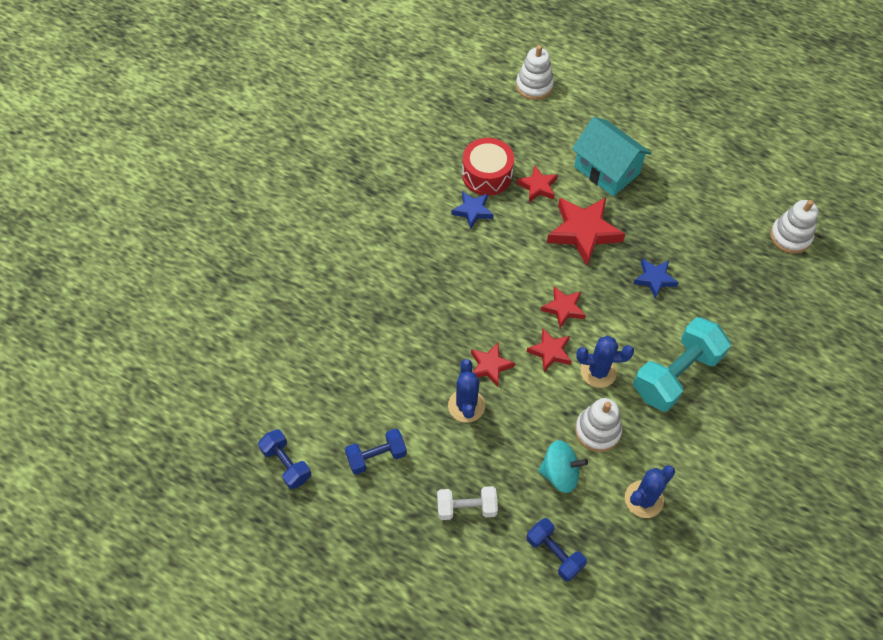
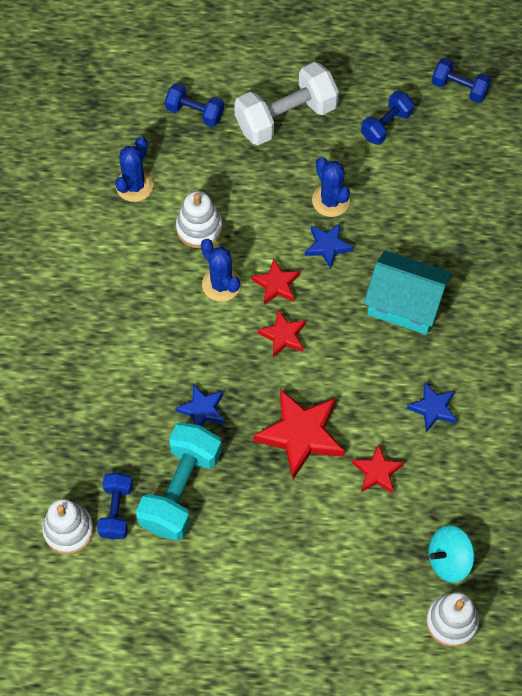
camera: 155 degrees right, 5 degrees up
white dumbbell [437,486,498,520] -> white dumbbell [234,62,339,145], size x1.76
red drum [462,138,514,196] -> none
red star [471,343,515,387] -> blue star [305,223,353,269]
turquoise spinning top [538,440,588,493] -> turquoise spinning top moved to [429,525,475,583]
turquoise house [572,117,651,197] -> turquoise house moved to [364,250,452,335]
blue cactus [576,336,634,388] -> blue cactus turned 75 degrees clockwise [201,239,241,302]
turquoise dumbbell [633,317,731,411] -> turquoise dumbbell moved to [136,422,222,541]
none -> blue dumbbell [97,473,133,540]

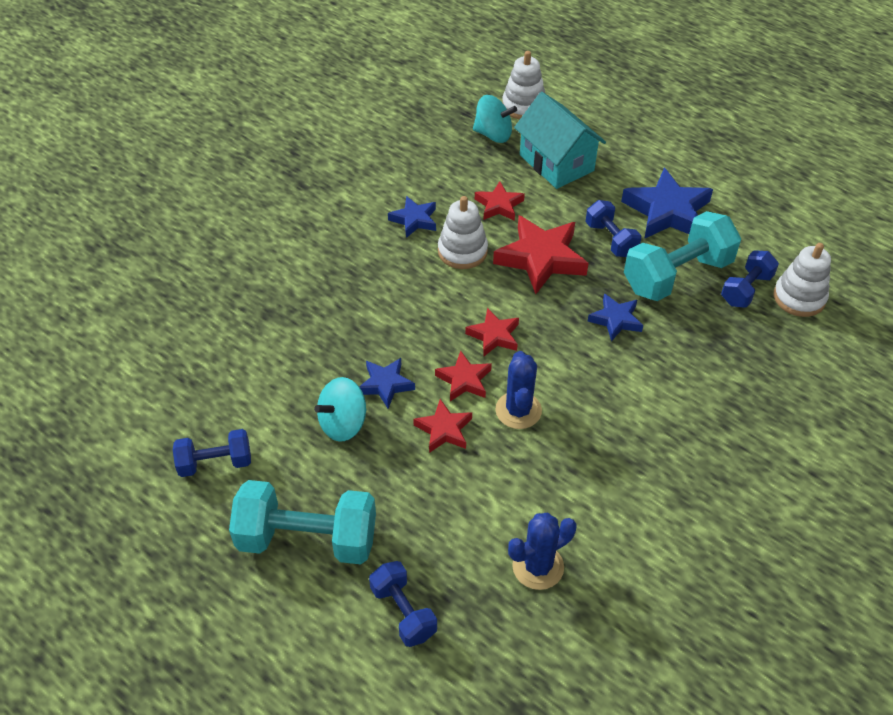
camera: 145 degrees left, 15 degrees down
white stacking toy [176,191,223,248] -> white stacking toy moved to [438,196,488,269]
white dumbbell [234,62,339,145] -> turquoise dumbbell [229,480,376,564]
blue cactus [312,157,350,217] -> turquoise spinning top [314,377,366,442]
turquoise house [364,250,452,335] -> turquoise house moved to [514,92,606,189]
blue dumbbell [432,58,492,103] -> blue dumbbell moved to [586,200,641,257]
none -> red star [413,399,472,453]
none -> blue star [621,167,713,239]

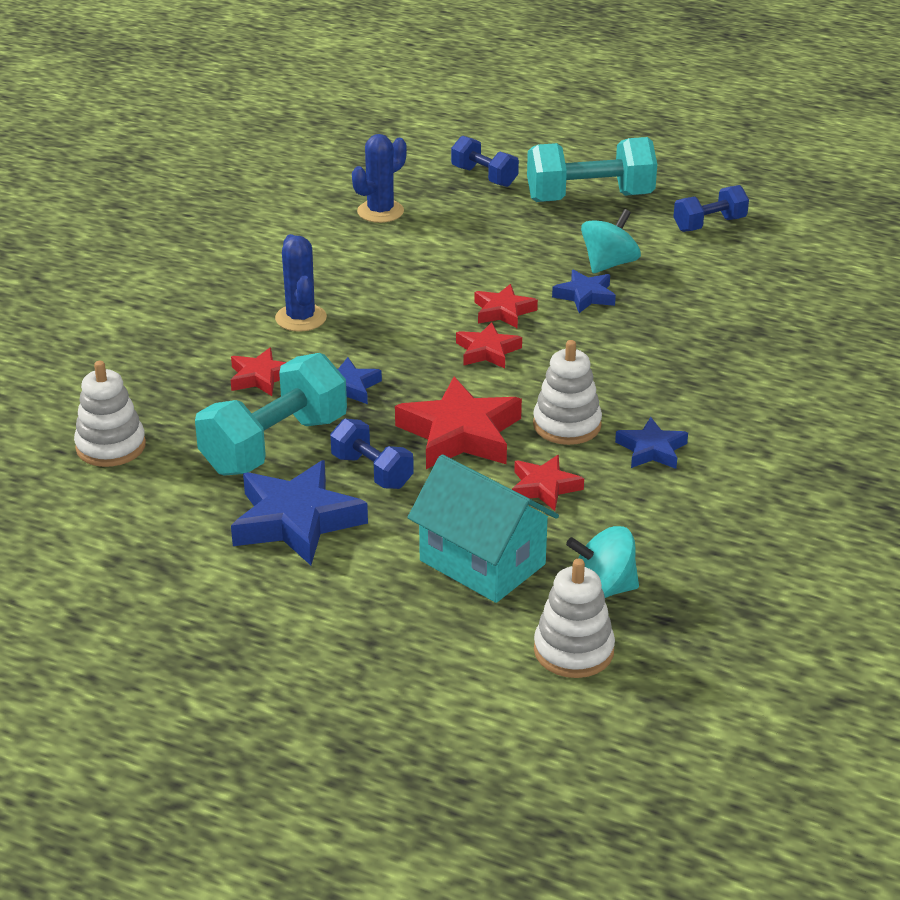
camera: 165 degrees right, 15 degrees down
red star [413,399,472,453] -> red star moved to [231,348,287,396]
blue cactus [495,351,542,429] -> blue cactus moved to [275,234,327,332]
blue dumbbell [721,250,779,308] -> none

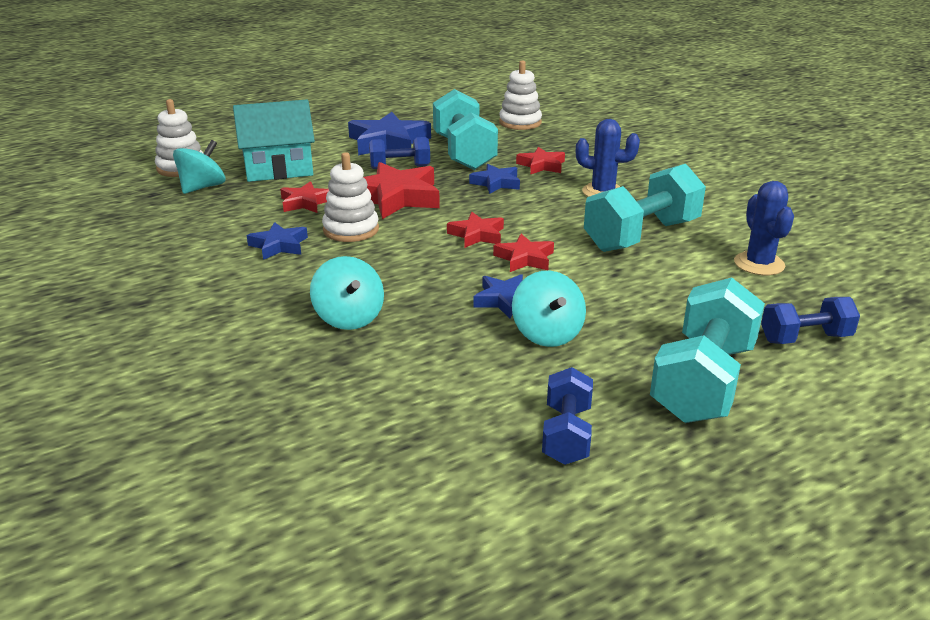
camera: 125 degrees right, 5 degrees down
none -> turquoise spinning top [310,256,384,330]
none -> turquoise dumbbell [584,164,706,252]

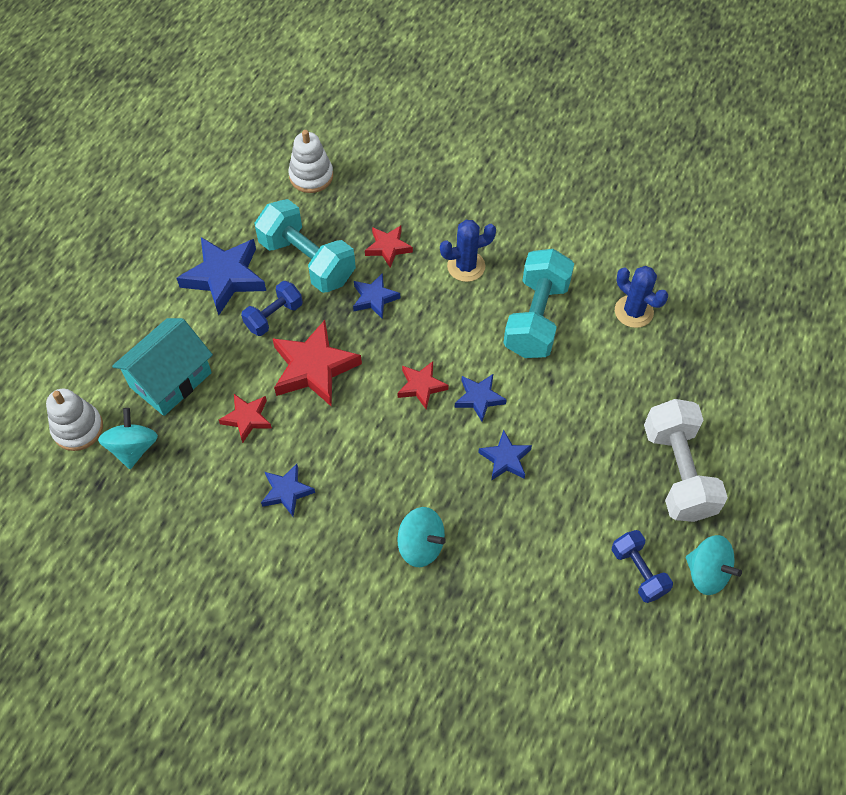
camera: 35 degrees left, 30 degrees up
white stacking toy [322,152,379,242] -> none
red star [493,234,554,272] -> blue star [454,374,507,422]
turquoise spinning top [512,271,586,347] -> turquoise spinning top moved to [686,535,742,595]
turquoise dumbbell [650,278,765,423] -> white dumbbell [644,399,728,522]
blue dumbbell [761,297,860,344] -> none

